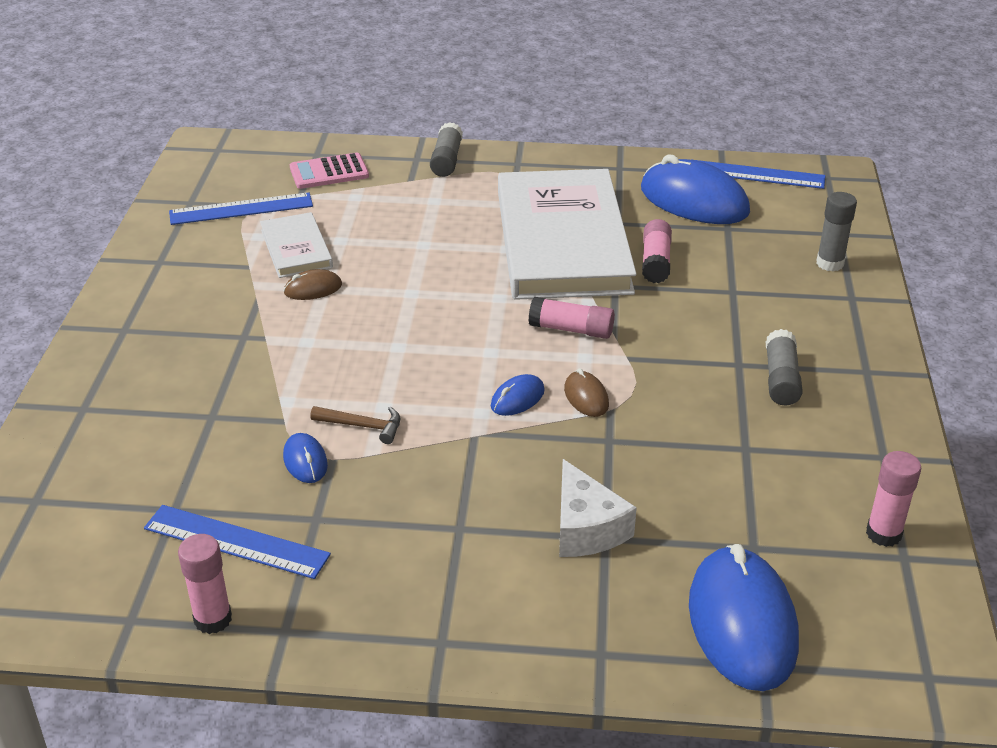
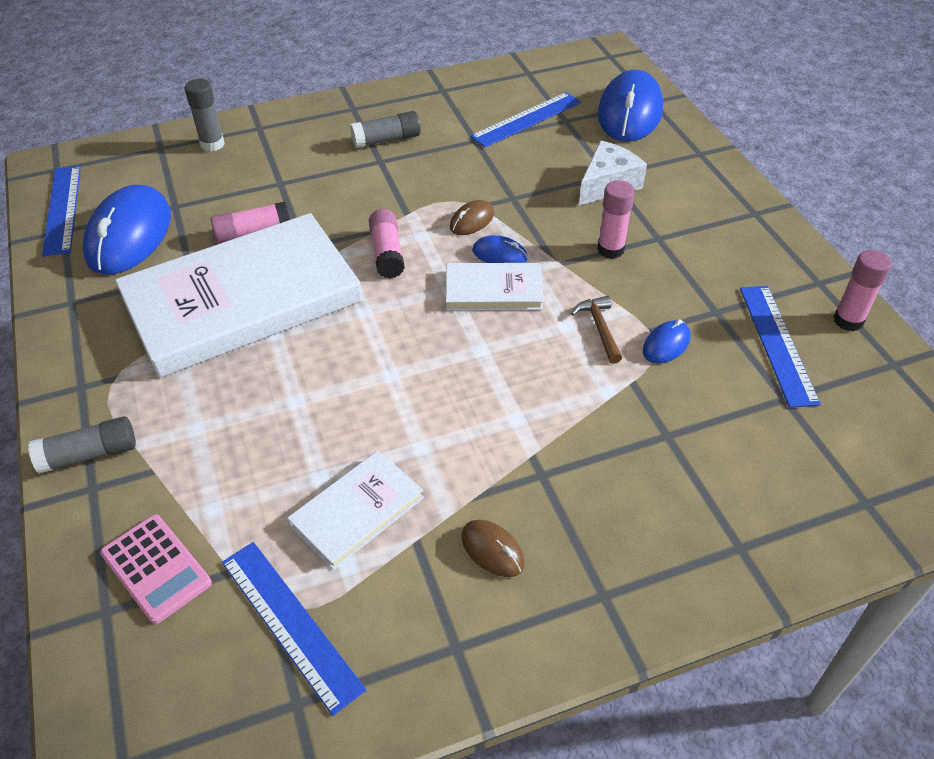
camera: 115 degrees left, 10 degrees up
brown mouse [284,269,342,300] -> brown mouse moved to [461,520,525,577]
blue mouse [689,544,799,691] -> blue mouse turned 45 degrees counterclockwise [597,70,663,142]
pink glue stick [866,451,921,547] -> pink glue stick moved to [597,180,635,259]
none -> white book [446,263,544,310]
none -> blue ruler [470,92,581,148]

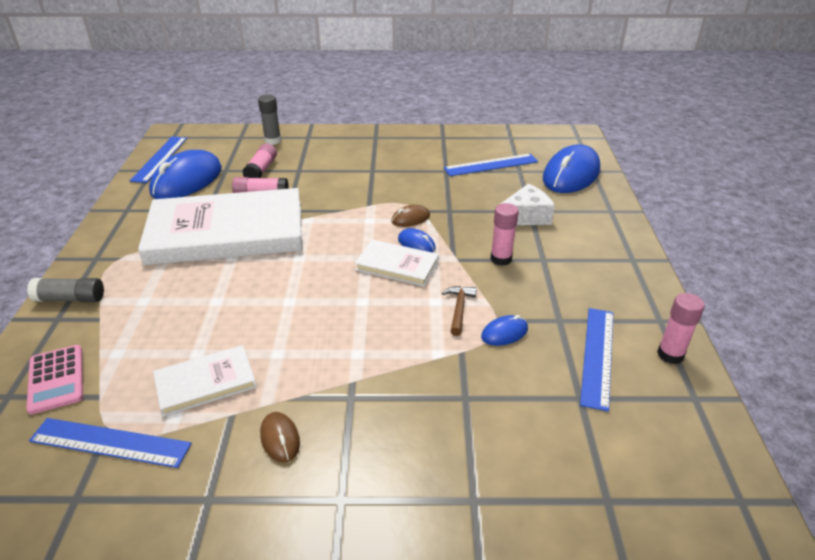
camera: 20 degrees right, 10 degrees down
blue ruler [222,542,366,716] -> blue ruler turned 60 degrees counterclockwise [29,418,192,468]
grey glue stick [350,111,421,148] -> none
pink glue stick [369,209,405,279] -> pink glue stick moved to [242,143,277,178]

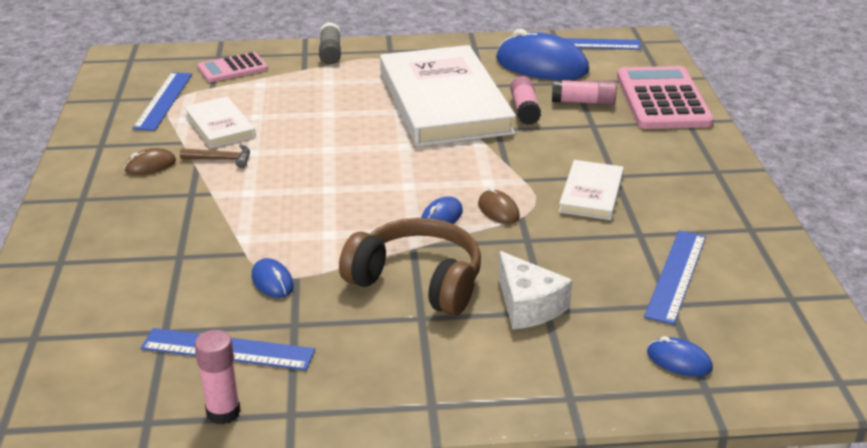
camera: 85 degrees right, 5 degrees down
grey glue stick [258,95,281,145] -> pink calculator [617,66,714,129]
white book [355,239,439,286] -> white book moved to [559,160,624,220]
brown hammer [442,286,477,336] -> brown hammer moved to [180,145,250,168]
blue ruler [444,154,538,176] -> blue ruler turned 45 degrees clockwise [644,230,706,325]
pink glue stick [491,203,519,266] -> brown headphones [339,218,481,316]
blue mouse [543,144,600,193] -> blue mouse [647,336,713,377], size x0.46

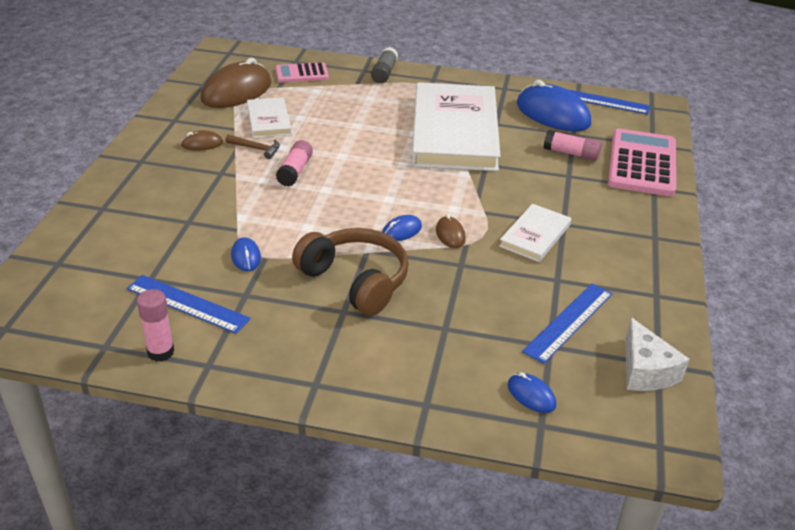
camera: 15 degrees right, 5 degrees up
blue ruler [132,72,192,131] -> brown mouse [201,58,272,108]
white cheese [499,251,572,330] -> white cheese moved to [625,318,690,391]
pink glue stick [510,76,541,125] -> pink glue stick moved to [276,140,313,187]

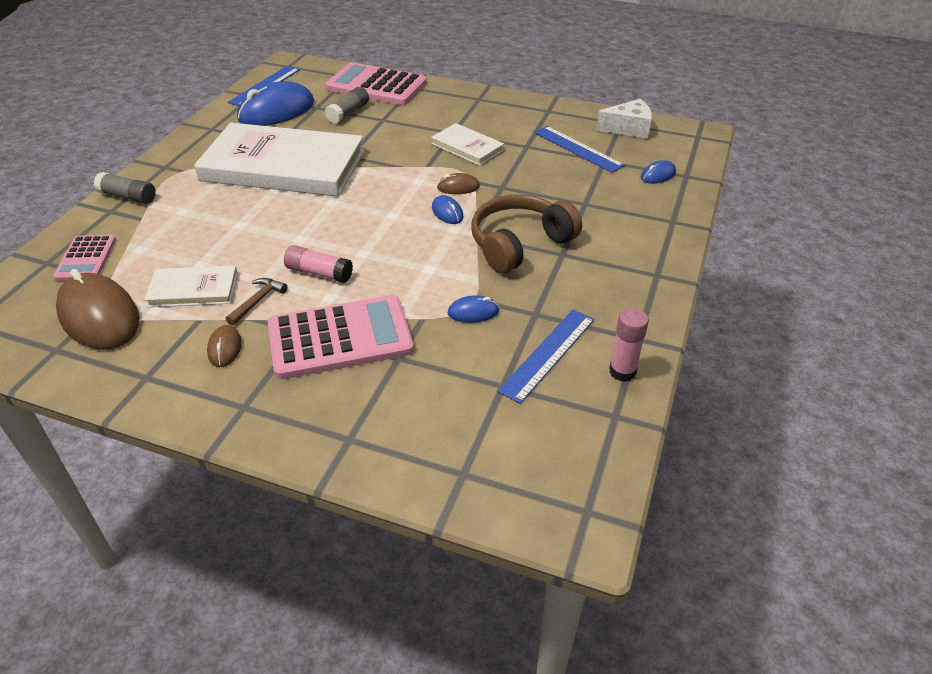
camera: 80 degrees left, 5 degrees up
pink glue stick [544,130,602,161] -> grey glue stick [325,87,369,124]
none -> pink calculator [268,295,414,379]

